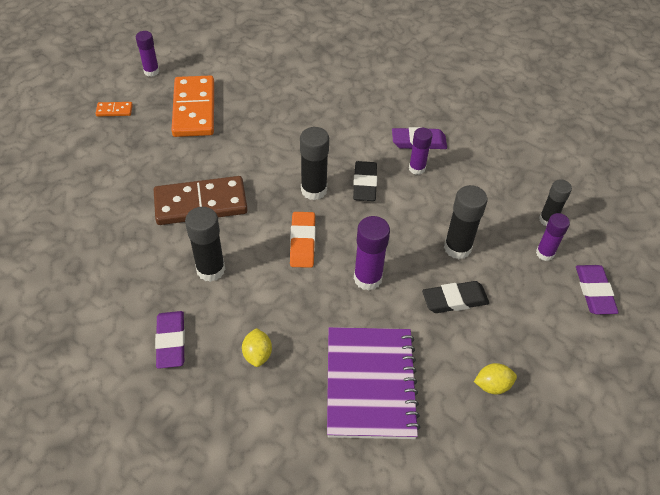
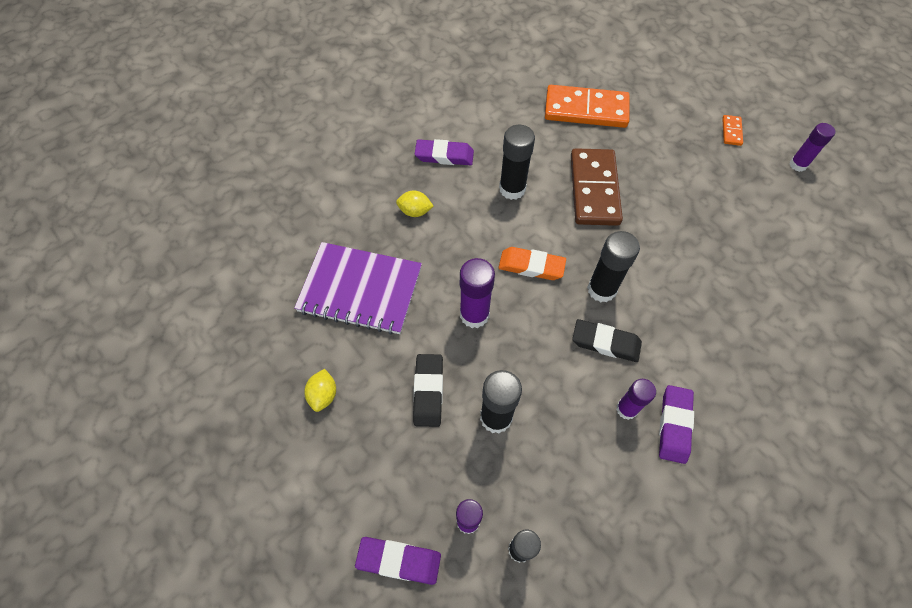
camera: 105 degrees right, 10 degrees up
orange domino [171,75,214,137] -> orange domino moved to [545,85,629,128]

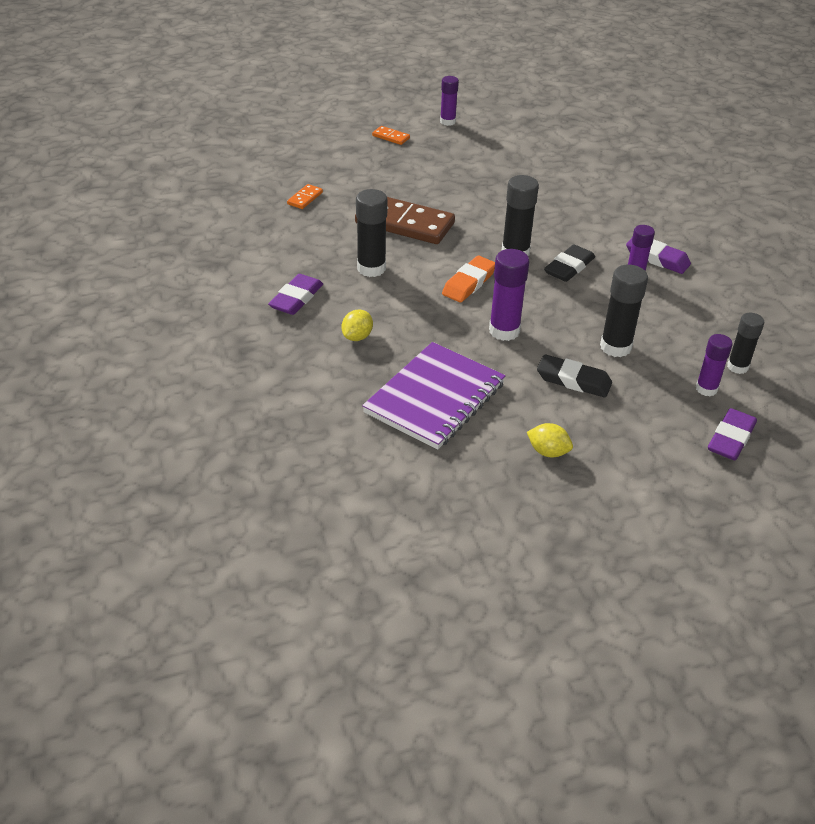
camera: 70 degrees left, 20 degrees down
orange domino [545,85,629,128] -> orange domino [287,184,323,209], size x0.43

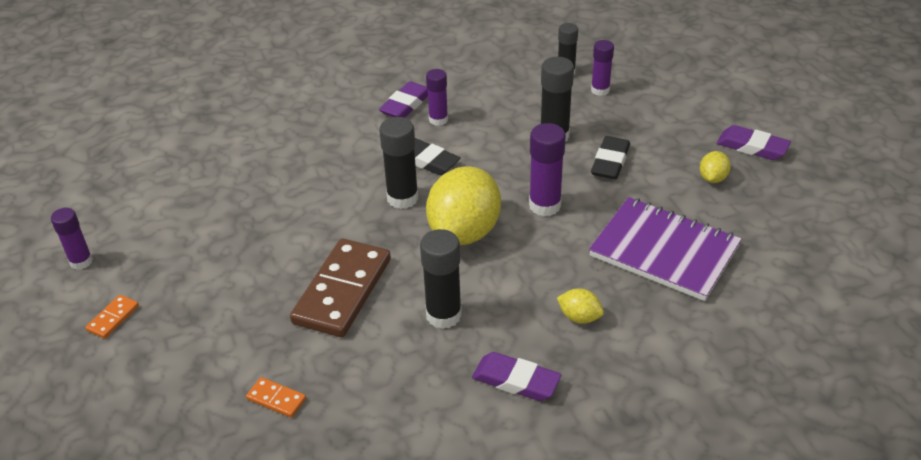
camera: 90 degrees left, 0 degrees up
orange eraser [442,256,495,302] -> yellow lemon [426,166,501,245]
purple eraser [708,408,757,460] -> purple eraser moved to [717,125,791,160]

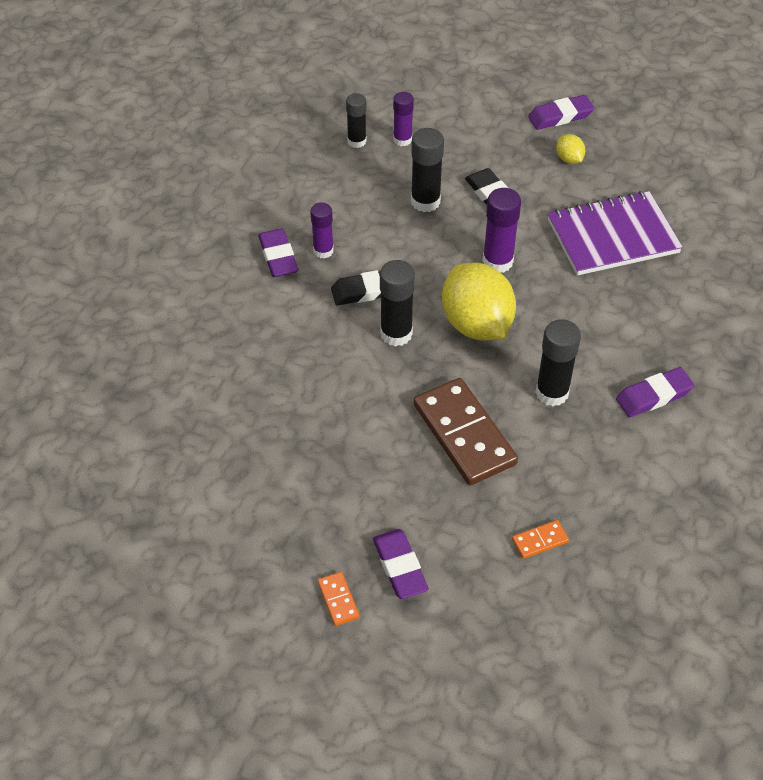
camera: 50 degrees left, 10 degrees up
purple glue stick [51,208,93,270] -> none
yellow lemon [557,288,604,324] -> none
none -> purple eraser [373,529,429,599]

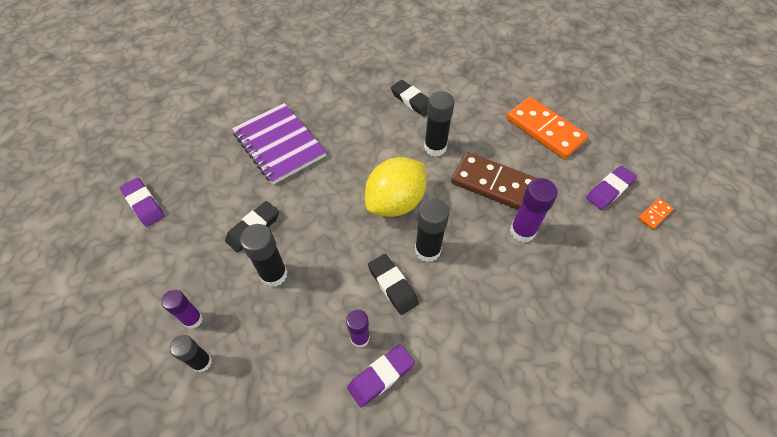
camera: 110 degrees left, 5 degrees up
brown domino [414,378,518,485] -> brown domino turned 75 degrees clockwise [451,152,537,210]
purple glue stick [482,188,521,273] -> purple glue stick moved to [510,178,558,243]
orange domino [512,520,569,559] -> orange domino [507,97,588,159], size x2.34
yellow lemon [556,134,585,164] -> none
purple eraser [616,367,695,417] -> black eraser [391,80,429,117]

